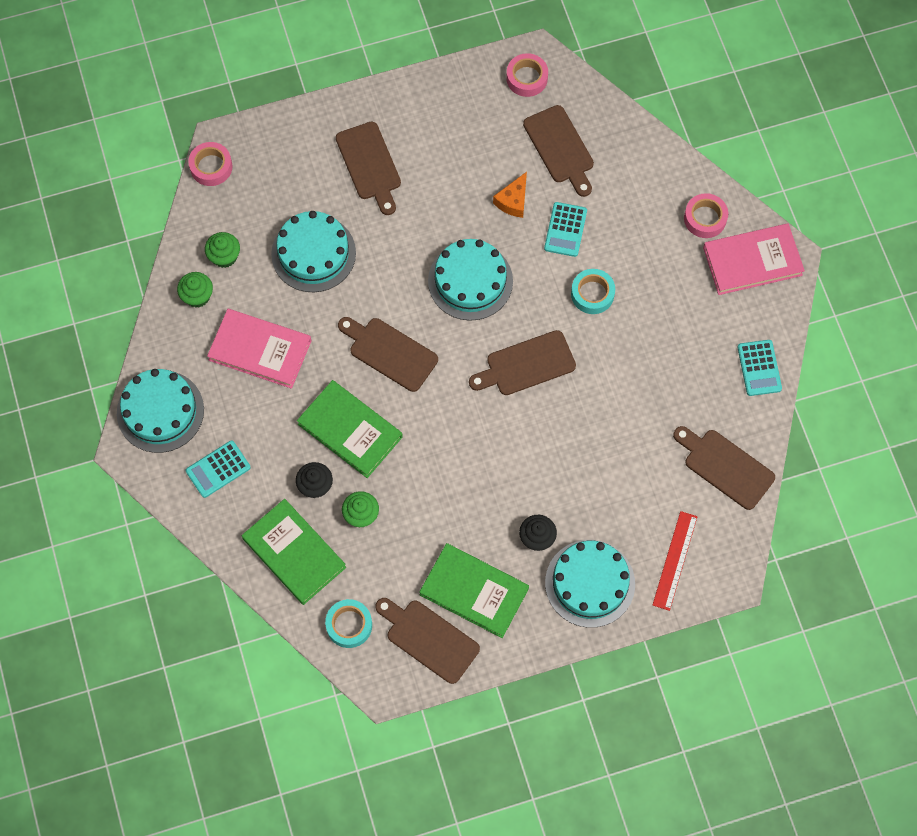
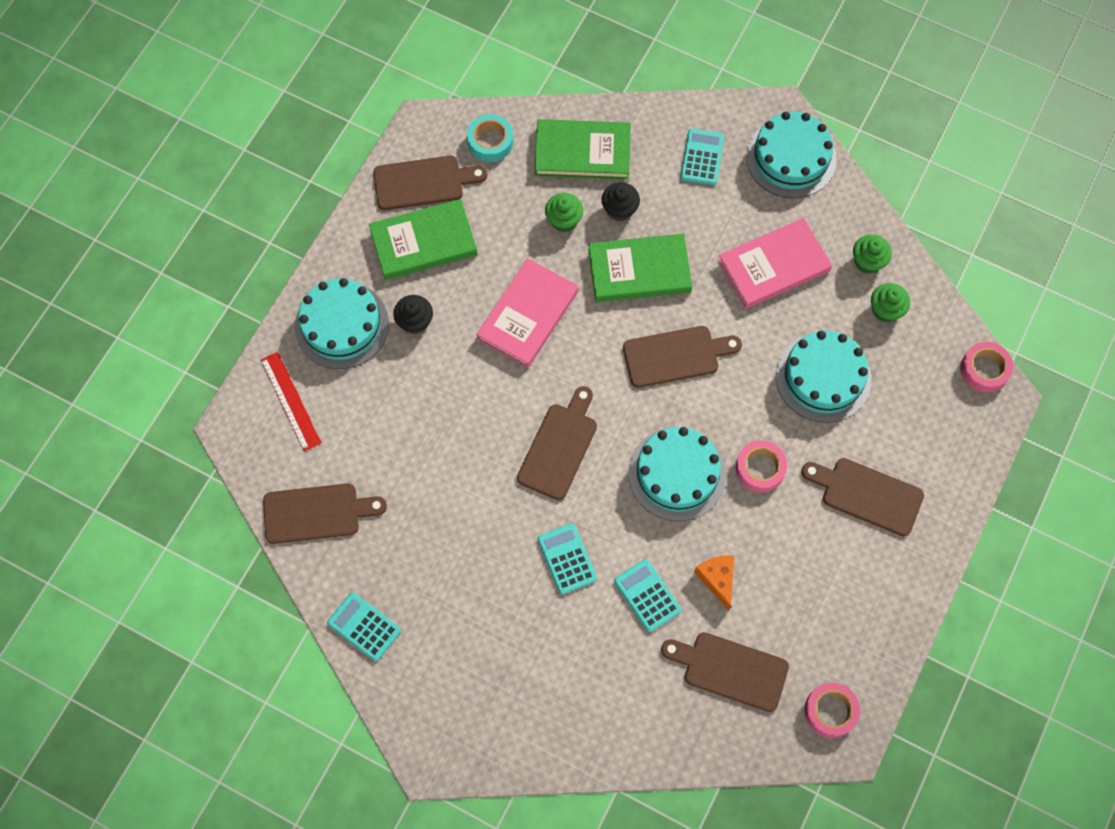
camera: 135 degrees right, 0 degrees up
turquoise tape [571,269,615,314] -> turquoise calculator [538,523,597,595]
pink tape [684,193,728,238] -> pink tape moved to [736,440,787,493]
pink book [703,223,805,295] -> pink book moved to [476,258,578,368]

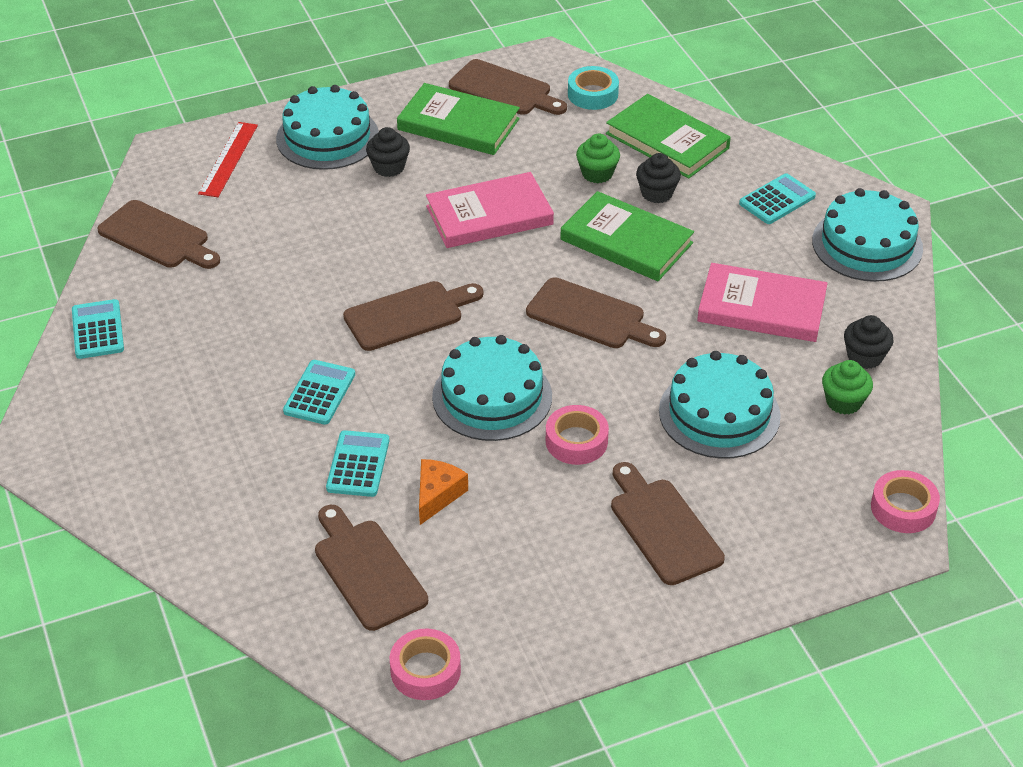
camera: 40 degrees right, 25 degrees down
green cupcake [853,234,892,274] -> black cupcake [844,315,894,369]

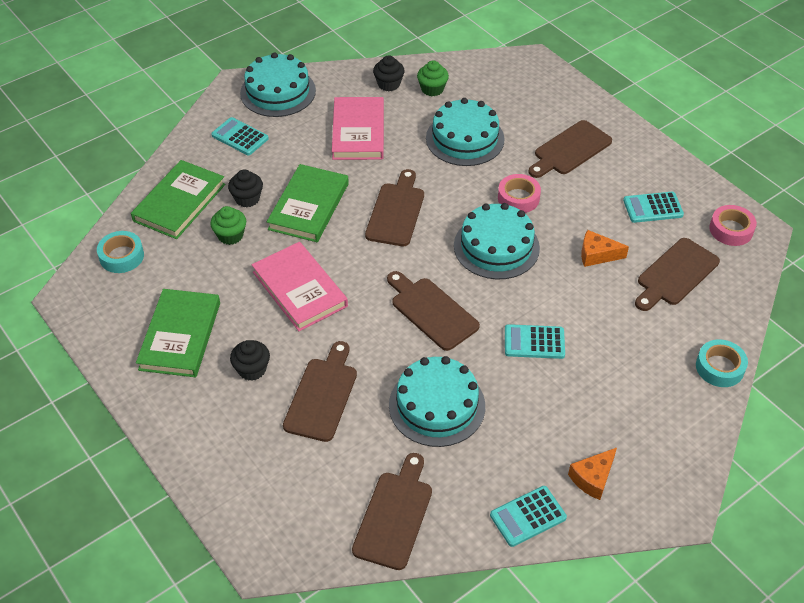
camera: 105 degrees left, 5 degrees up
red ruler [198,122,258,197] -> none
turquoise cake [276,85,379,170] -> turquoise cake moved to [389,356,485,447]
turquoise calculator [326,430,389,497] -> turquoise calculator moved to [623,192,684,223]
brown cutting board [449,59,567,115] -> brown cutting board moved to [283,341,357,442]
pink tape [871,470,940,533] -> none
none -> orange cheese [568,448,617,500]
none -> turquoise tape [696,339,748,387]

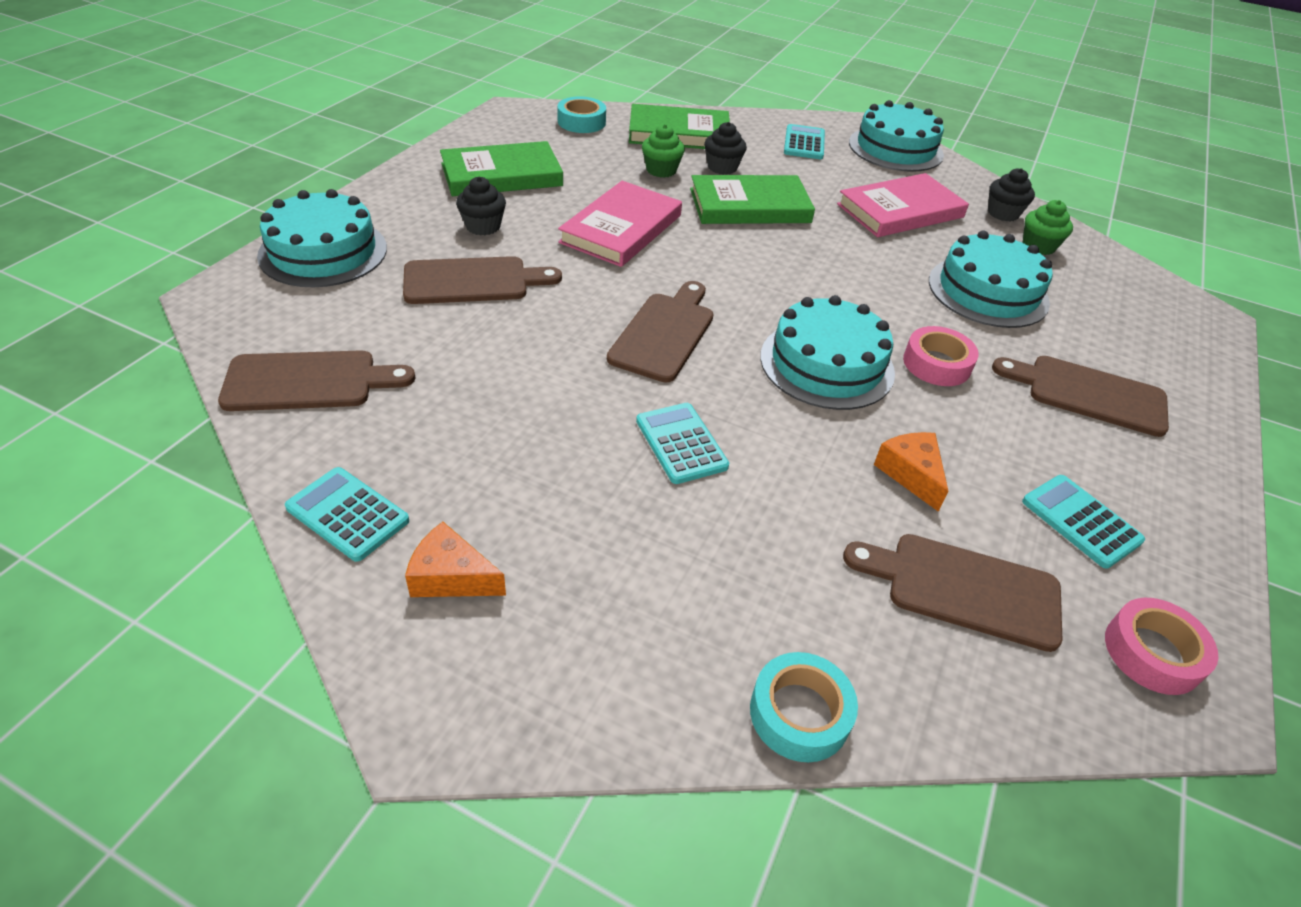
camera: 60 degrees right, 5 degrees down
brown cutting board [365,169,424,246] -> none
turquoise cake [389,356,485,447] -> turquoise cake moved to [257,189,387,287]

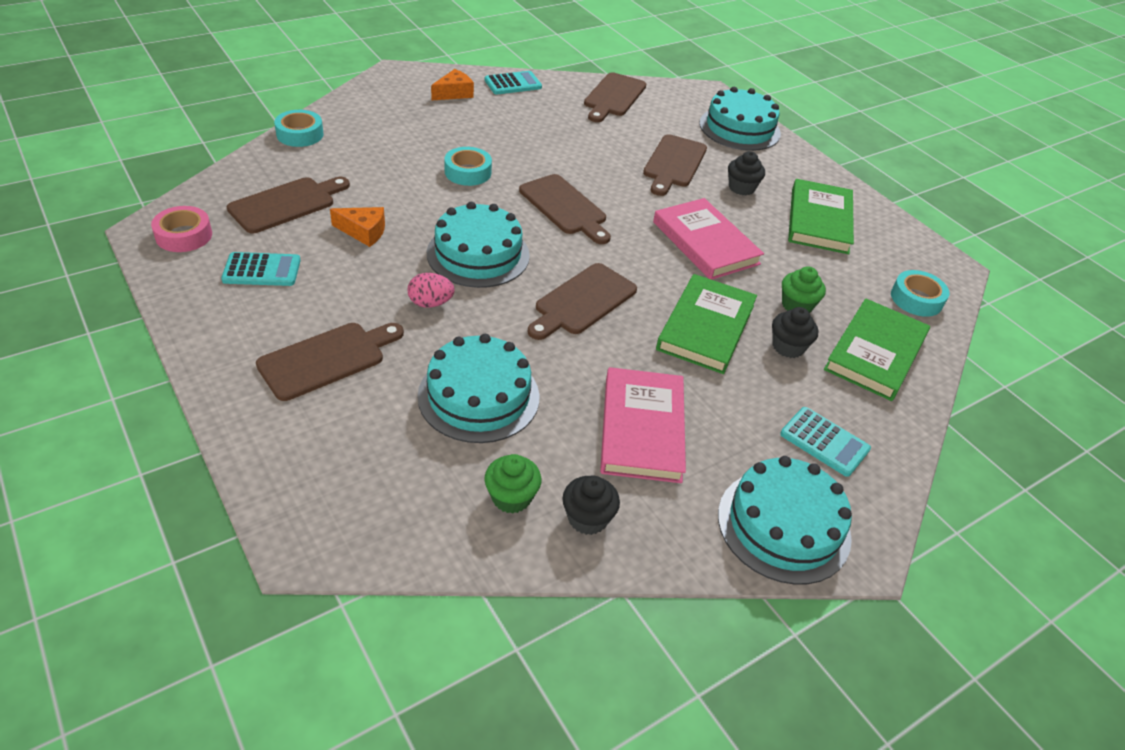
camera: 120 degrees right, 0 degrees up
turquoise calculator [636,403,729,484] -> turquoise tape [444,147,492,186]
pink tape [903,326,979,386] -> pink egg [408,273,455,308]
none -> brown cutting board [528,263,637,340]

